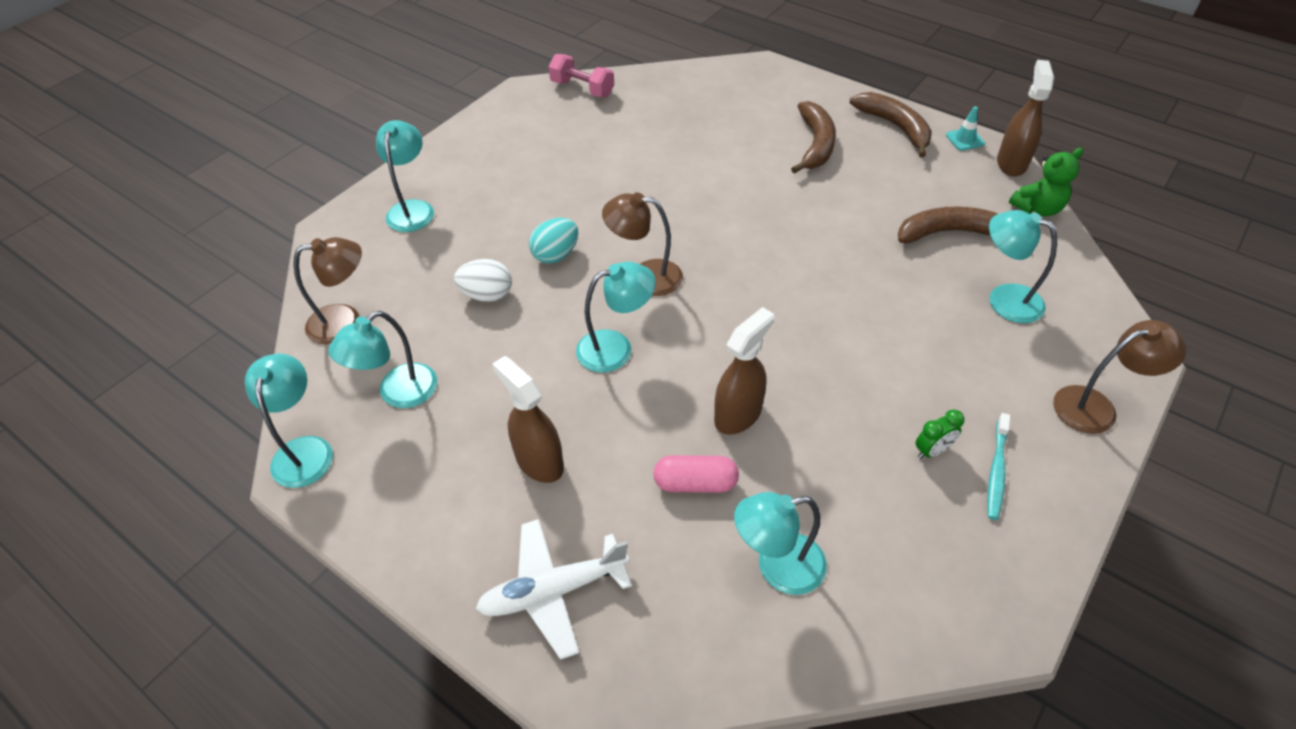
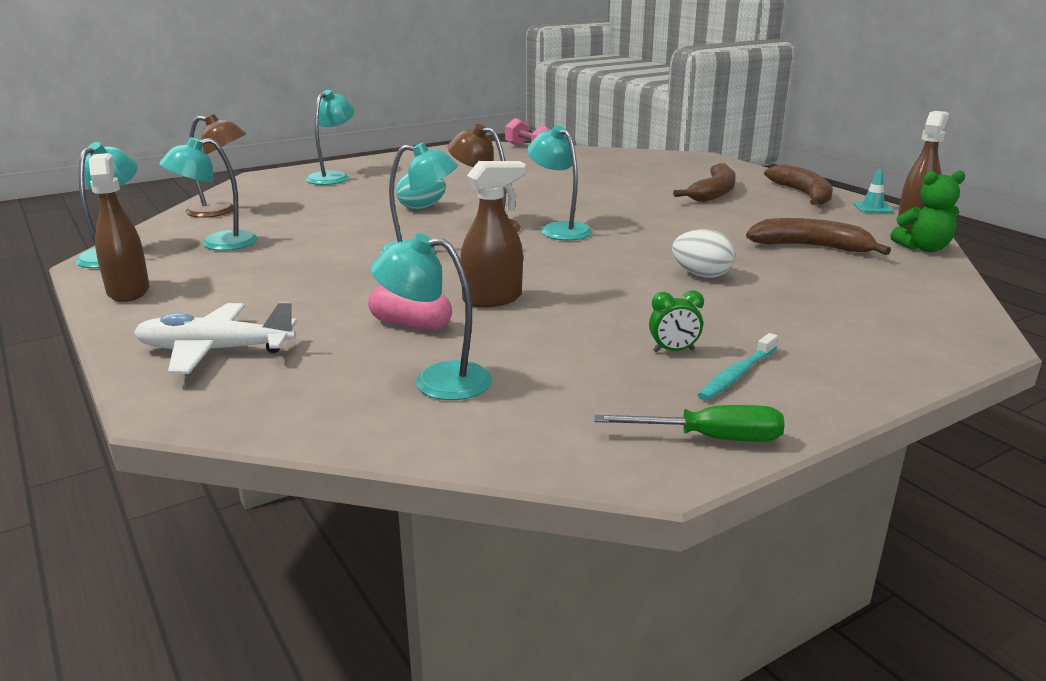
camera: 20 degrees right, 25 degrees down
white egg [454,259,512,302] -> white egg moved to [672,229,735,278]
brown spray bottle [492,356,564,483] -> brown spray bottle moved to [89,153,149,302]
turquoise lamp [989,210,1057,323] -> turquoise lamp moved to [527,125,592,240]
brown lamp [1053,320,1186,434] -> none
none -> green screwdriver [594,405,785,442]

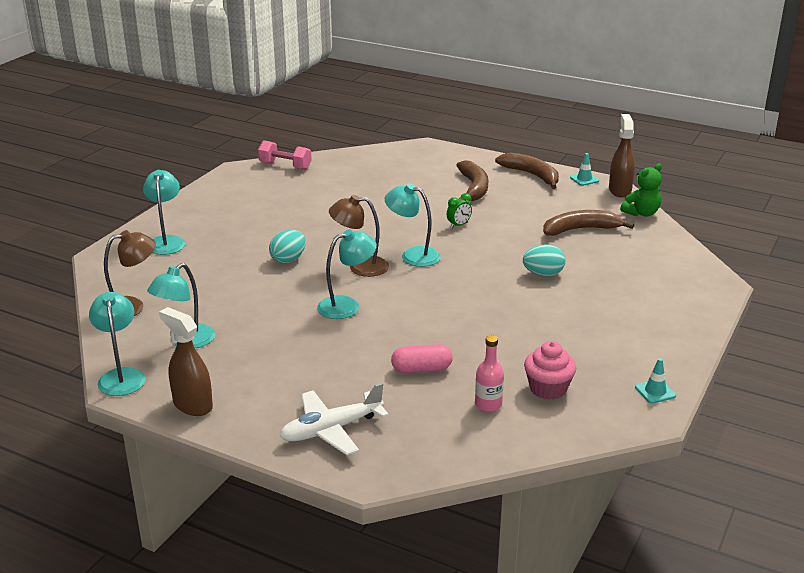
camera: 30 degrees left, 5 degrees up
turquoise lamp [370,233,492,400] -> pink bottle [475,335,504,412]
brown spray bottle [460,161,526,308] -> none
green screwdriver [594,405,785,442] -> turquoise traffic cone [635,358,676,403]
green clock [649,290,704,352] -> green clock moved to [447,193,472,228]
white egg [672,229,735,278] -> turquoise egg [523,244,565,277]
turquoise toothbrush [698,333,778,401] -> none
none -> pink cupcake [524,341,576,400]

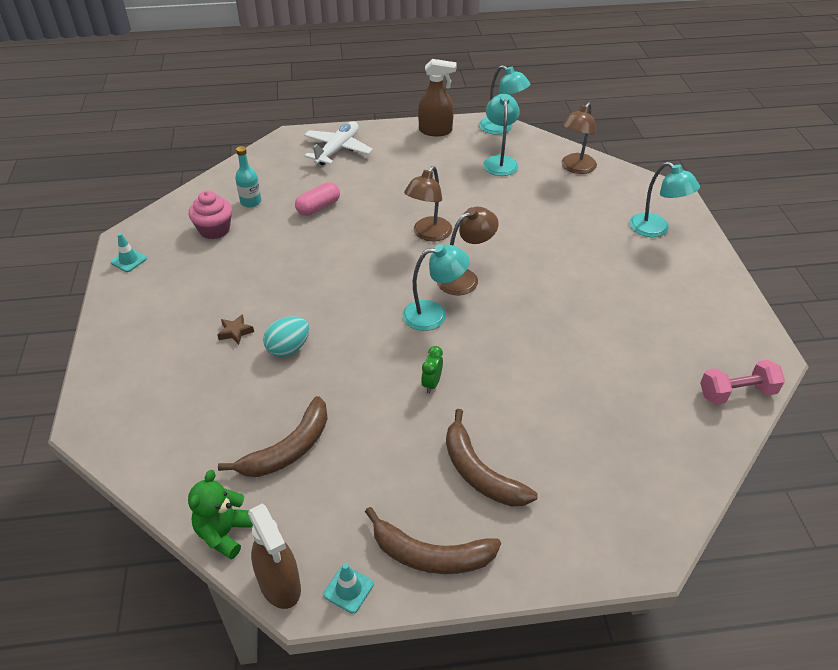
camera: 145 degrees right, 15 degrees up
turquoise egg [269,230,306,263] -> none
turquoise lamp [317,229,377,319] -> brown lamp [404,166,452,241]
pink bottle [475,335,504,412] -> turquoise bottle [235,146,262,208]
none -> brown star [217,314,254,345]

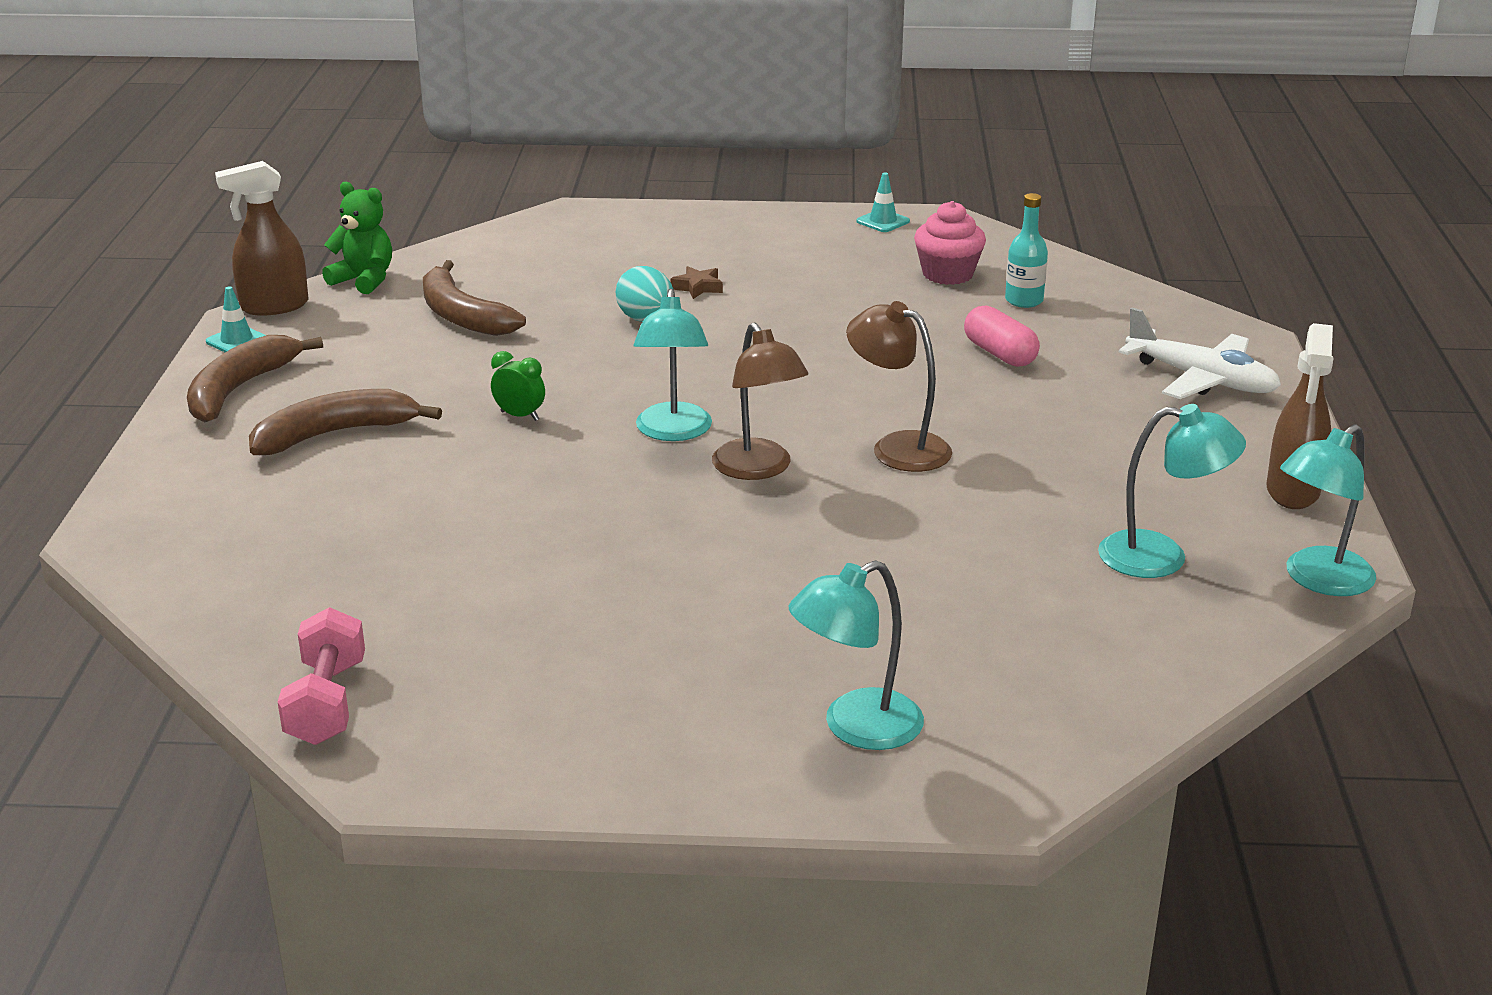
camera: 100 degrees right, 15 degrees down
brown lamp [562,102,597,174] -> none

